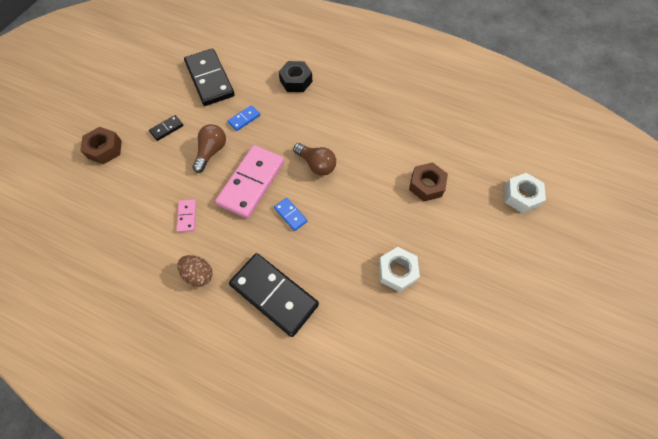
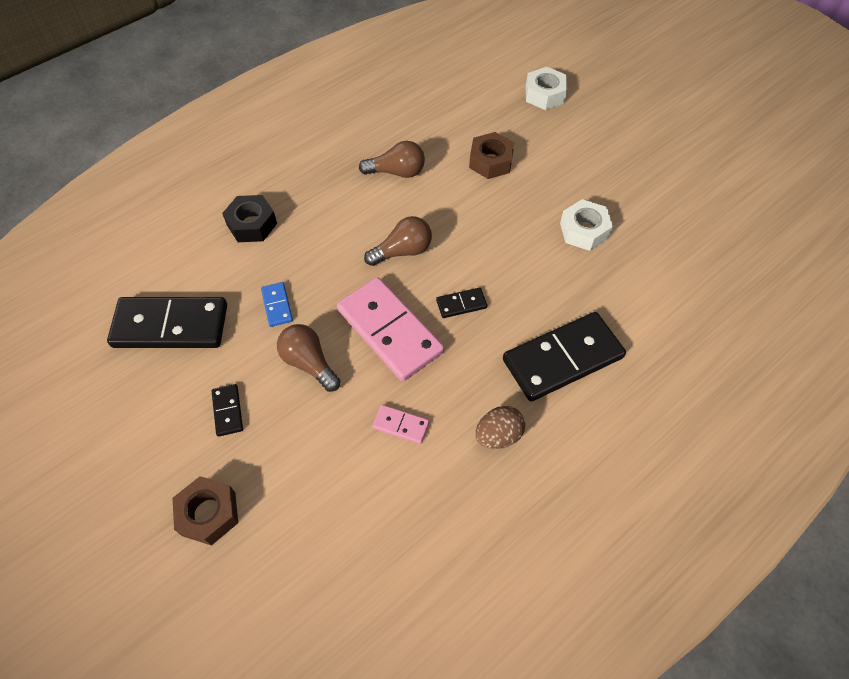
camera: 65 degrees left, 5 degrees down
blue domino [274,198,307,231] -> black domino [436,288,487,318]
none -> brown light bulb [359,141,425,178]

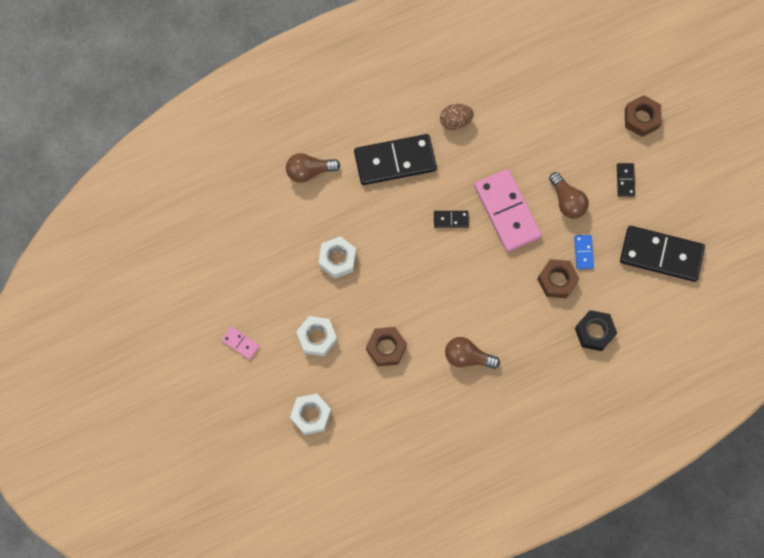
camera: 165 degrees left, 15 degrees up
brown light bulb [364,216,432,266] -> brown light bulb moved to [286,153,340,183]
pink domino [372,405,429,444] -> pink domino moved to [221,326,260,360]
none -> white nut [296,316,337,356]
none -> brown nut [537,259,580,298]

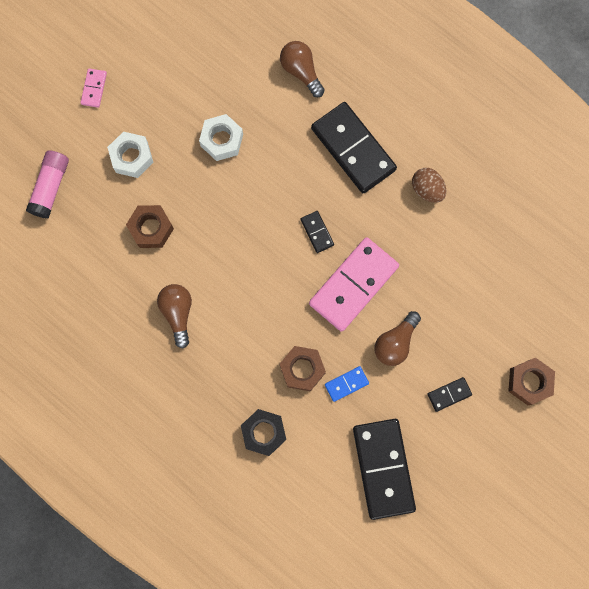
camera: 65 degrees right, 5 degrees up
white nut [290,394,331,435] -> pink glue stick [26,151,69,219]

